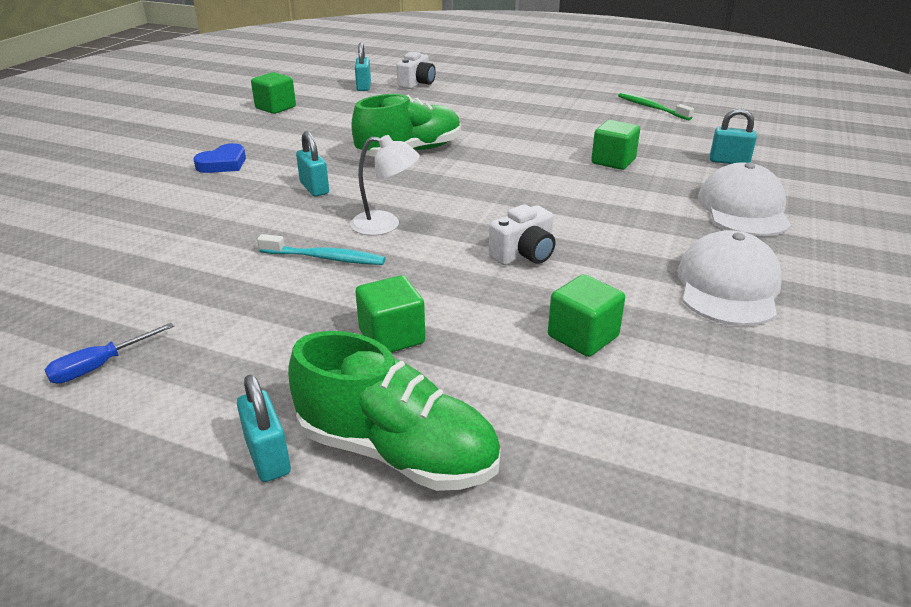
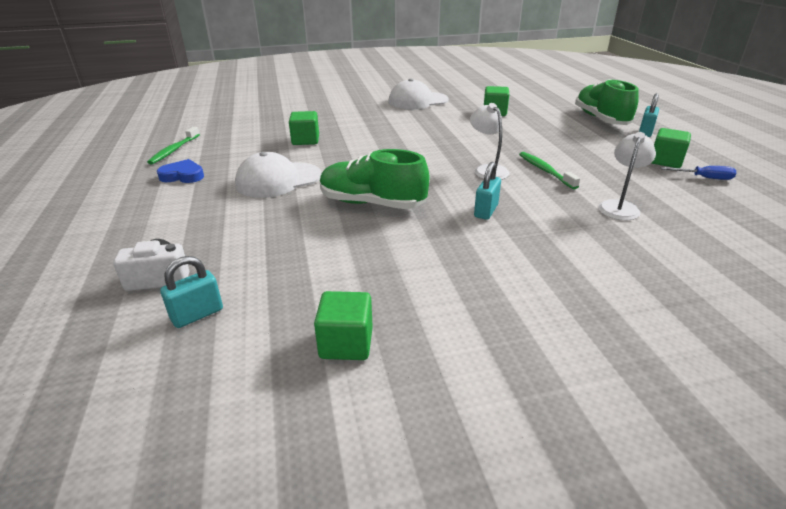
camera: 125 degrees left, 0 degrees up
blue heart [194,143,246,173] -> blue heart moved to [157,159,204,183]
turquoise toothbrush [257,234,385,265] -> green toothbrush [519,152,580,189]
green cube [356,275,425,352] -> green cube moved to [652,128,691,168]
white camera [489,204,555,265] -> none
white cap [698,163,791,236] -> white cap moved to [235,152,321,198]
turquoise padlock [710,108,757,164] -> none
none -> white lamp [598,132,656,220]

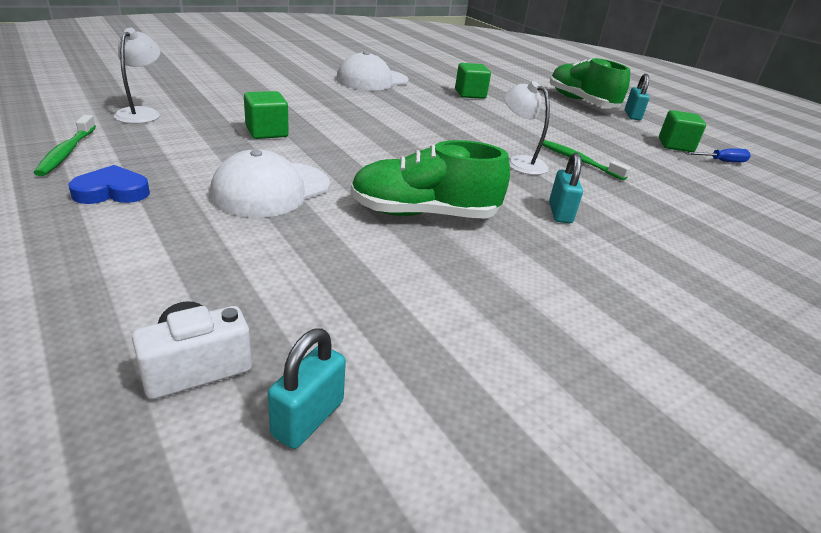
camera: 25 degrees left, 0 degrees up
green cube [314,291,373,360] -> none
white lamp [598,132,656,220] -> white lamp moved to [114,28,160,124]

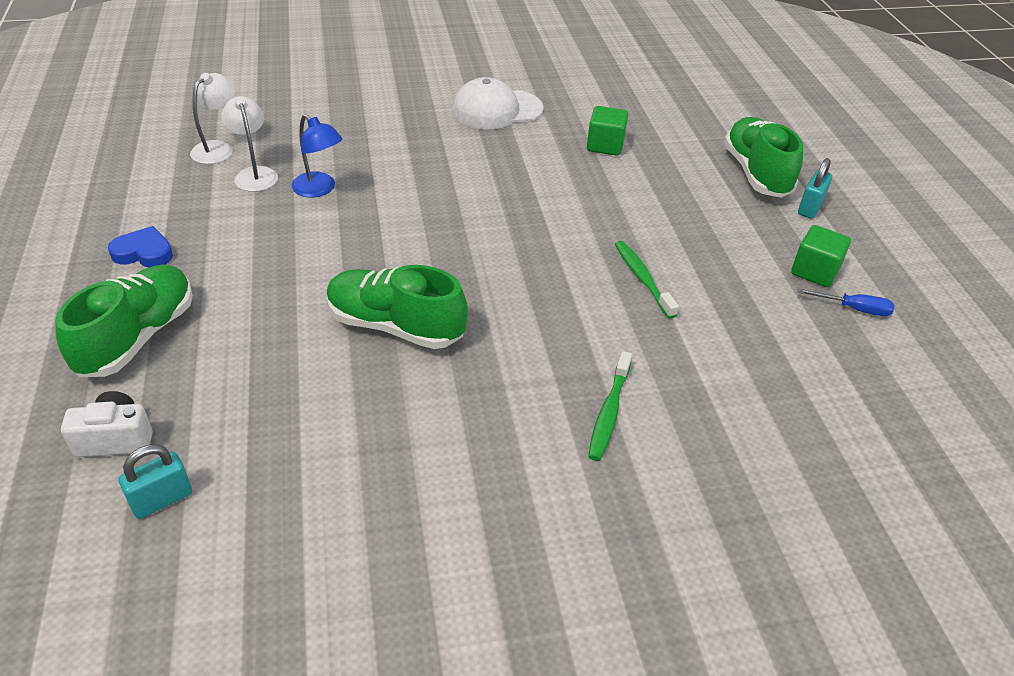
camera: 25 degrees right, 10 degrees up
green toothbrush [34,115,96,176] -> green toothbrush moved to [588,351,632,461]
white cap [210,149,330,218] -> none
green cube [244,91,289,139] -> blue lamp [292,114,342,198]
white lamp [504,81,550,175] -> white lamp moved to [221,96,278,192]
turquoise padlock [549,152,583,224] -> none
none -> green shoe [55,265,193,377]

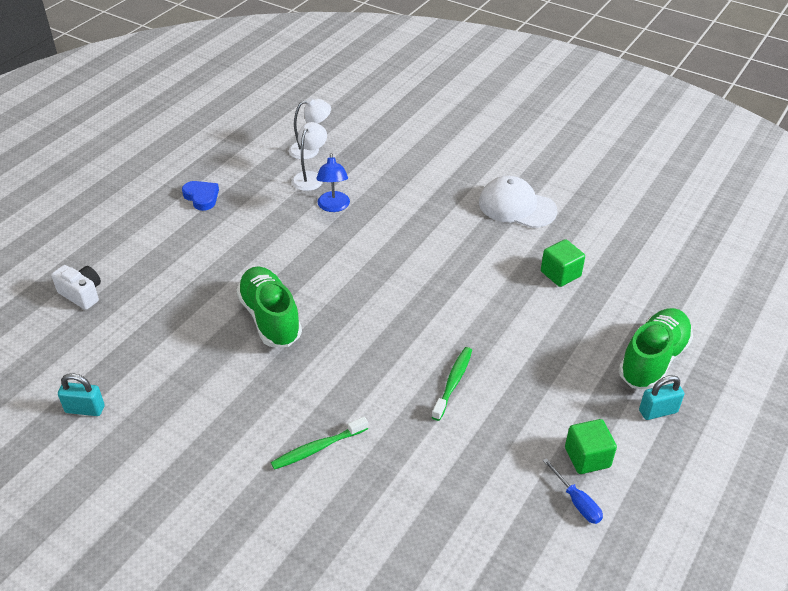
camera: 45 degrees right, 0 degrees up
green shoe [55,265,193,377] -> none
turquoise padlock [118,445,192,519] -> turquoise padlock moved to [58,373,105,416]

